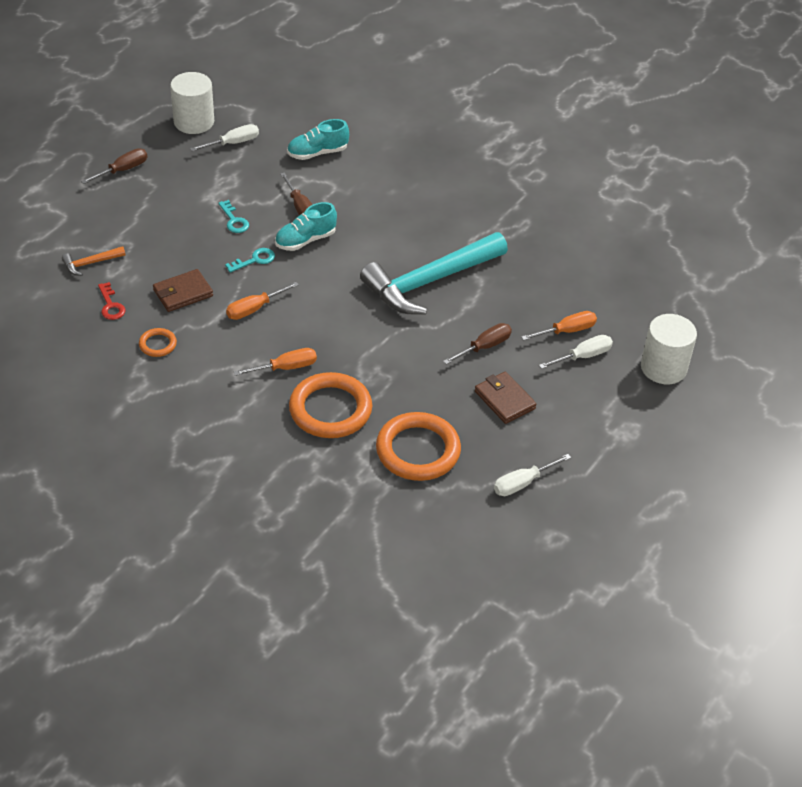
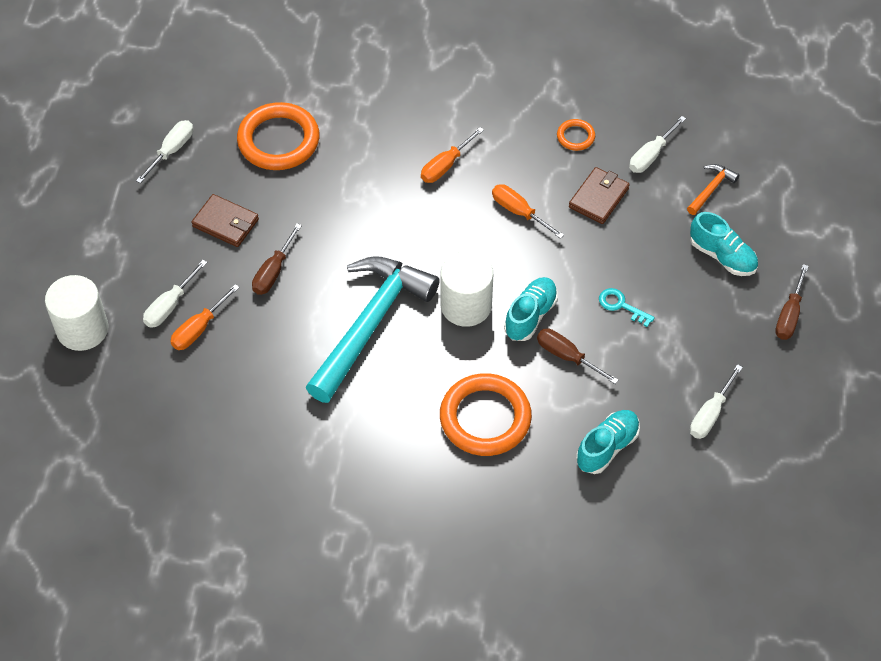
camera: 155 degrees right, 10 degrees up
red key [98,282,125,320] -> white screwdriver [629,116,686,173]
white cylinder [170,72,214,134] -> white cylinder moved to [441,251,493,327]
turquoise key [225,248,275,273] -> none
orange screwdriver [226,282,299,320] -> orange screwdriver turned 75 degrees counterclockwise [492,184,564,239]
orange ring [289,372,372,438] -> orange ring moved to [440,373,532,456]
none -> turquoise shoe [690,212,758,276]

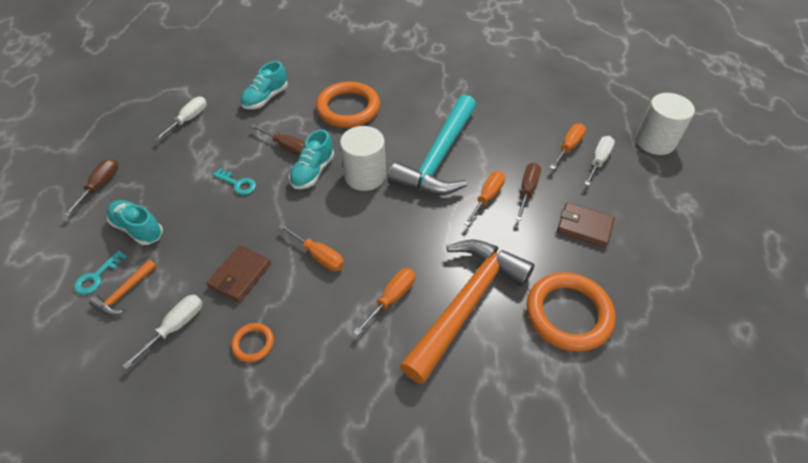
camera: 175 degrees right, 5 degrees down
white screwdriver [136,120,193,183] -> none
none -> turquoise key [74,250,127,295]
none -> orange hammer [400,239,534,384]
none -> orange screwdriver [464,171,505,226]

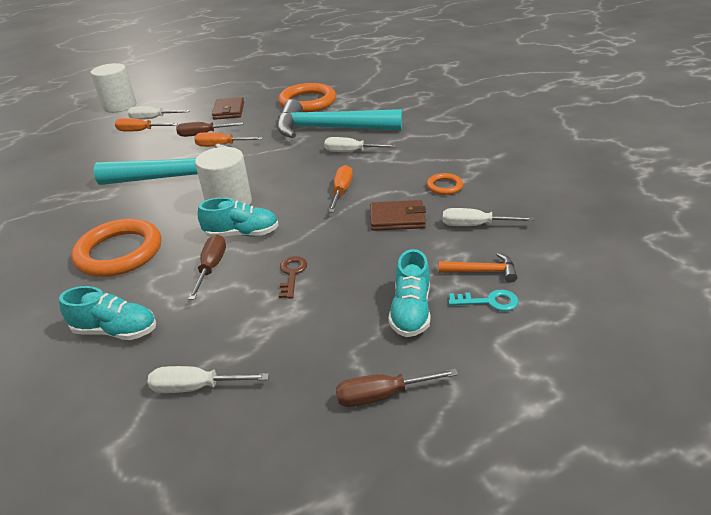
camera: 115 degrees left, 15 degrees down
turquoise key [213,168,256,195] -> brown key [279,256,307,299]
orange screwdriver [353,268,415,336] -> white screwdriver [324,137,396,152]
orange hammer [400,239,534,384] -> turquoise hammer [277,99,402,138]

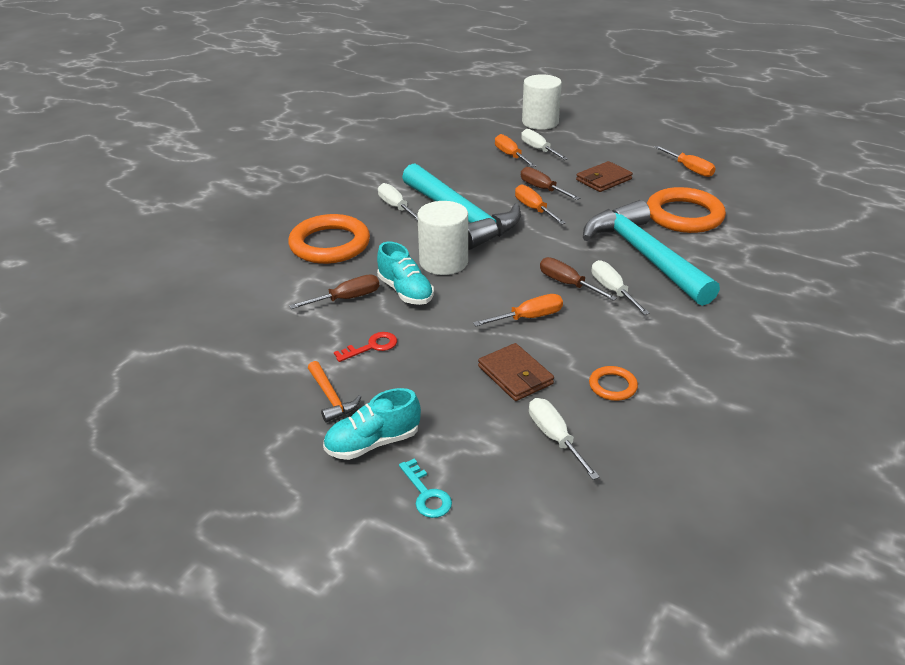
camera: 55 degrees right, 0 degrees up
turquoise shoe [59,286,156,340] -> none
white screwdriver [147,366,269,393] -> white screwdriver moved to [378,183,418,221]
brown key [279,256,307,299] -> red key [334,332,397,362]
brown screwdriver [336,369,458,407] -> brown screwdriver moved to [540,257,617,301]
orange hammer [439,253,517,283] -> orange hammer moved to [308,361,361,422]
none -> orange screwdriver [655,146,716,177]

